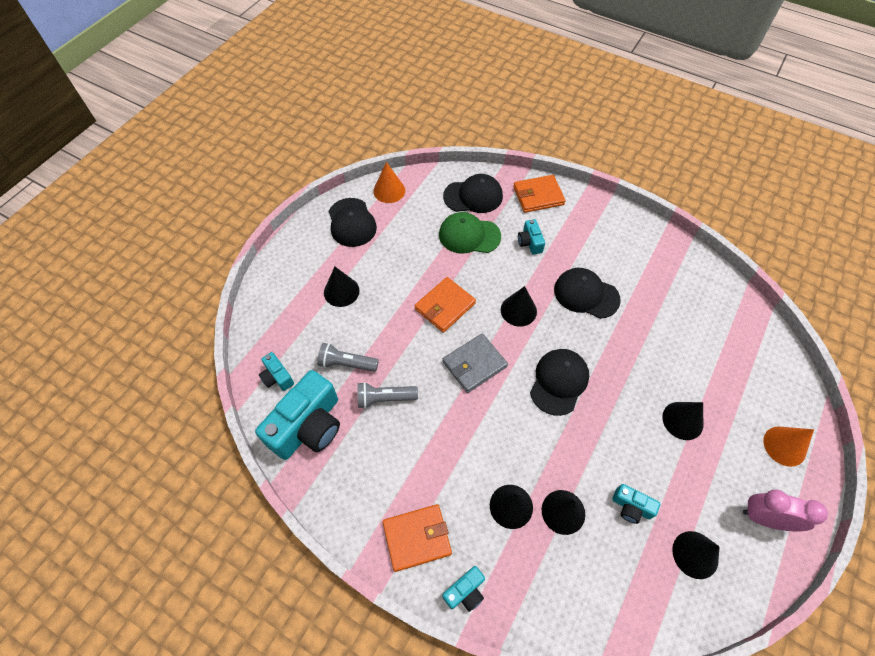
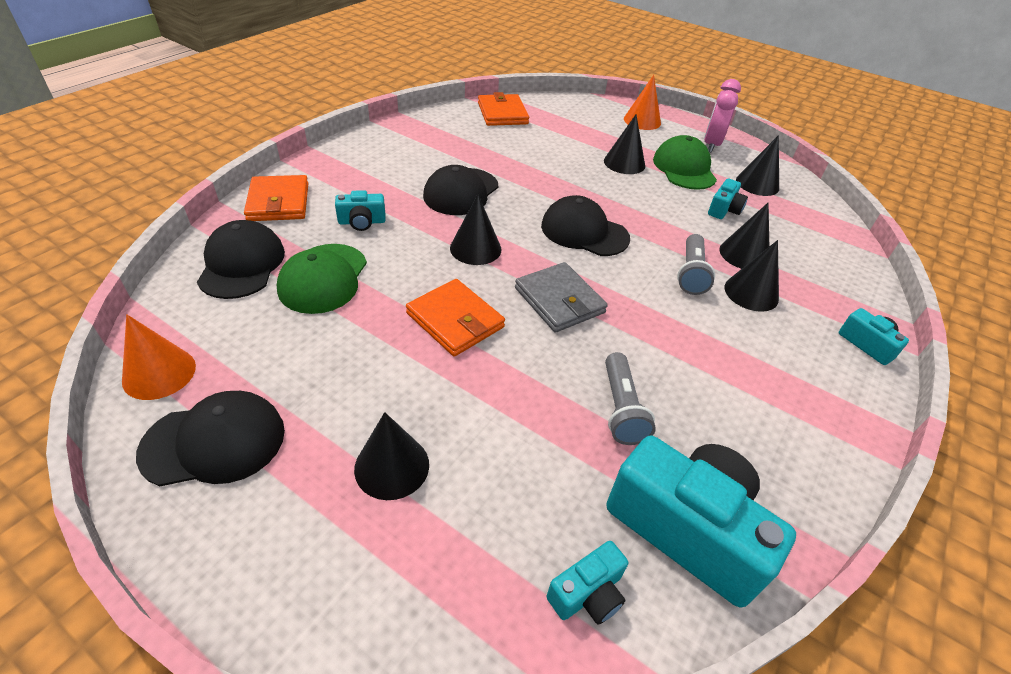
camera: 90 degrees left, 15 degrees down
grey flashlight [317,343,379,372] -> grey flashlight moved to [677,234,715,295]
orange wallet [383,504,452,572] -> orange wallet moved to [478,92,529,126]
none -> green cap [653,135,717,190]

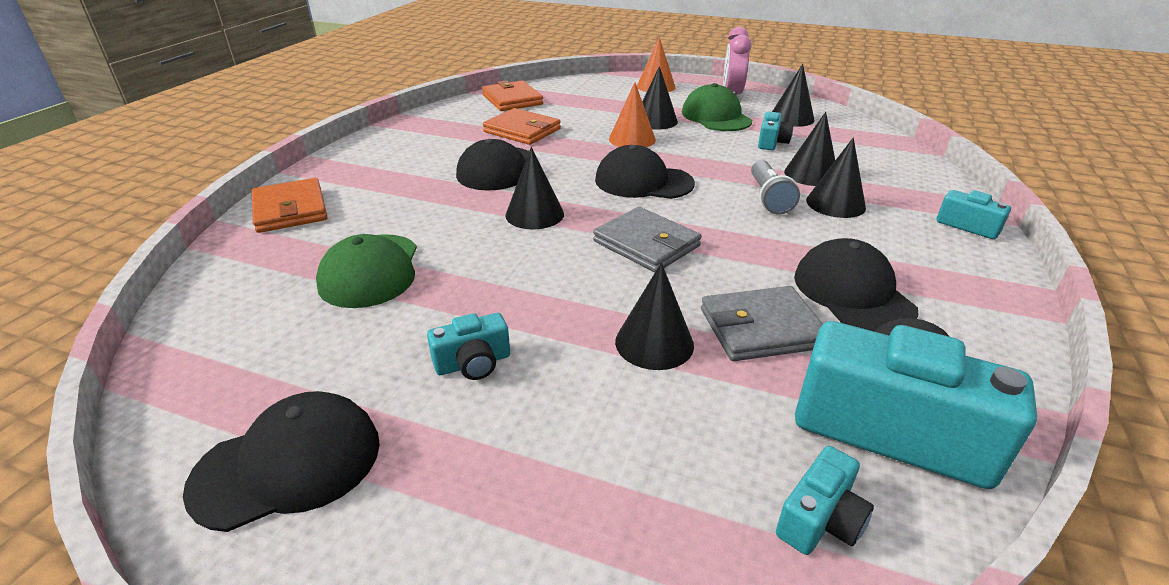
camera: 10 degrees left, 10 degrees down
orange cone [122,314,196,400] -> orange cone moved to [609,82,656,147]
black cap [197,220,285,299] -> black cap moved to [794,238,919,331]
turquoise camera [335,190,386,231] -> turquoise camera moved to [427,313,510,380]
black cone [354,412,429,500] -> black cone moved to [615,263,694,370]
orange wallet [406,279,505,357] -> orange wallet moved to [483,108,561,145]
grey flashlight [605,352,656,445] -> grey wallet [701,286,823,361]

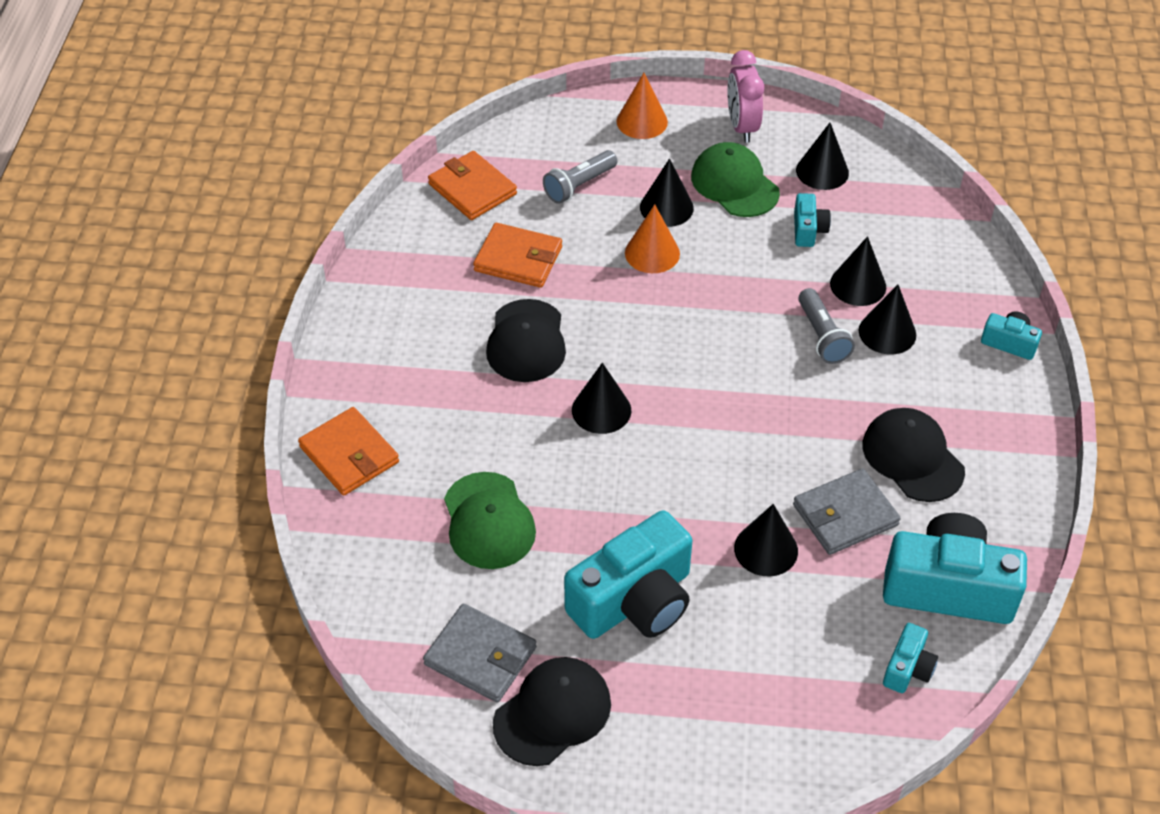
camera: 15 degrees left, 15 degrees up
turquoise camera [427,313,510,380] -> turquoise camera [564,510,692,639], size x2.14
grey wallet [593,207,702,272] -> grey wallet moved to [423,604,536,703]
black cap [595,145,695,199] -> none
none -> grey flashlight [543,150,617,204]

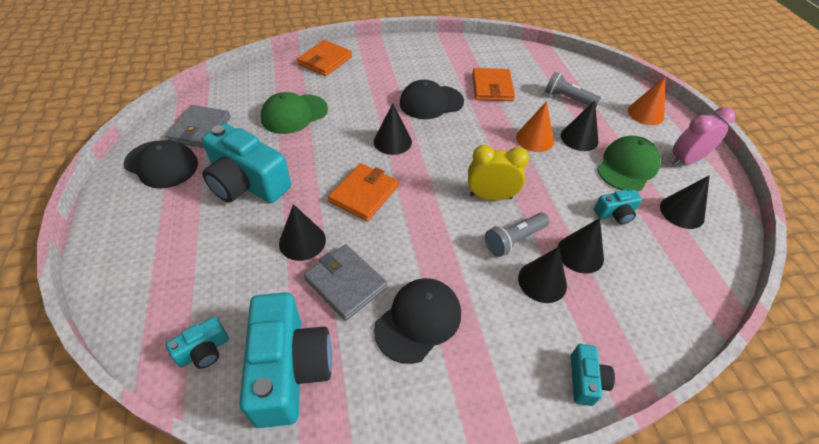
camera: 70 degrees right, 0 degrees up
orange wallet [428,151,517,220] -> orange wallet moved to [328,163,398,221]
turquoise camera [883,623,938,693] -> turquoise camera turned 45 degrees counterclockwise [166,317,229,369]
none -> yellow clock [468,145,529,201]

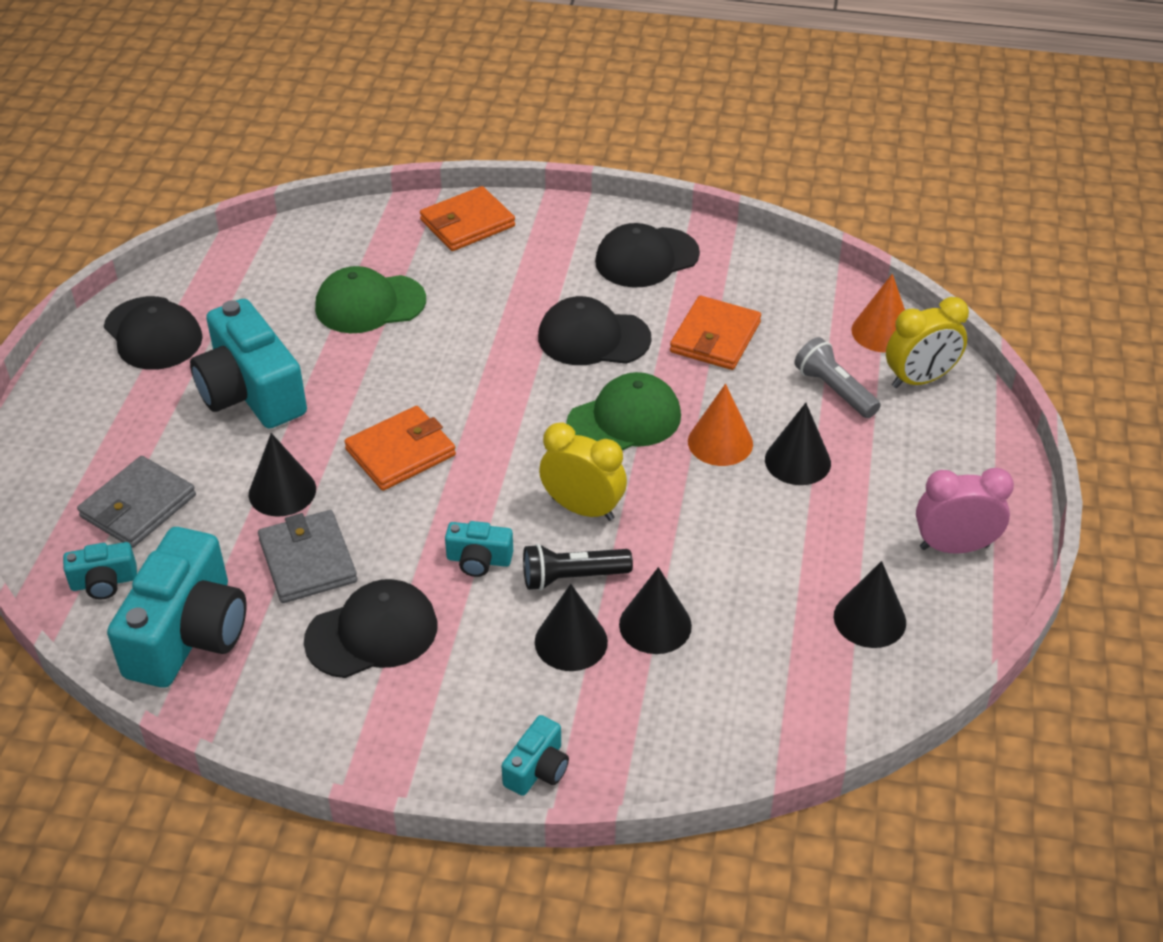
camera: 25 degrees right, 5 degrees down
grey wallet [166,105,231,148] -> grey wallet moved to [77,456,196,548]
black cone [374,103,412,155] -> none
grey flashlight [485,213,549,257] -> black flashlight [523,544,633,591]
turquoise camera [594,189,642,225] -> turquoise camera moved to [445,521,513,577]
green cap [597,136,661,191] -> green cap moved to [566,372,681,450]
orange cone [628,76,666,125] -> orange cone moved to [851,274,905,353]
none -> black cap [595,223,700,288]
none -> yellow clock [886,297,969,388]

